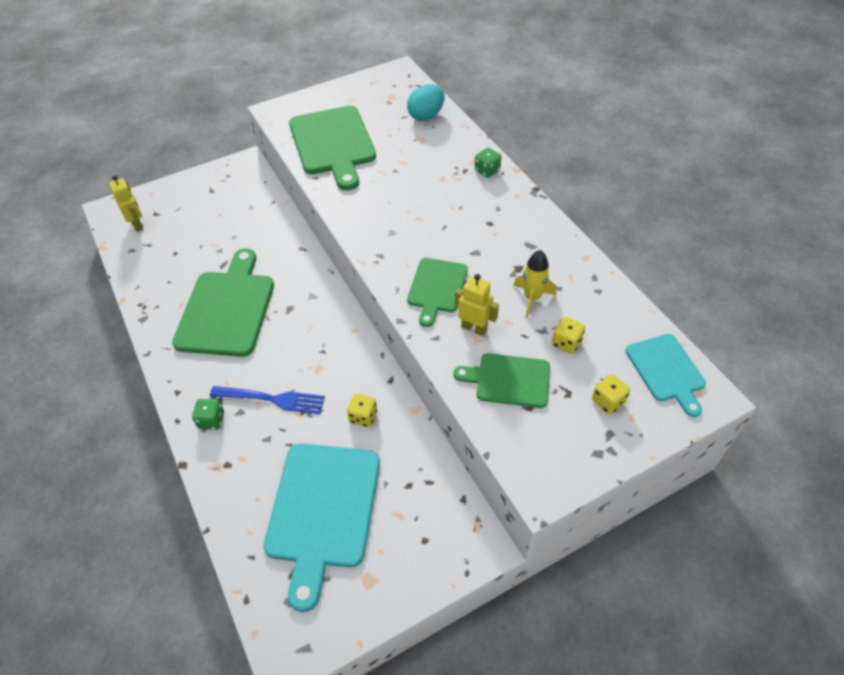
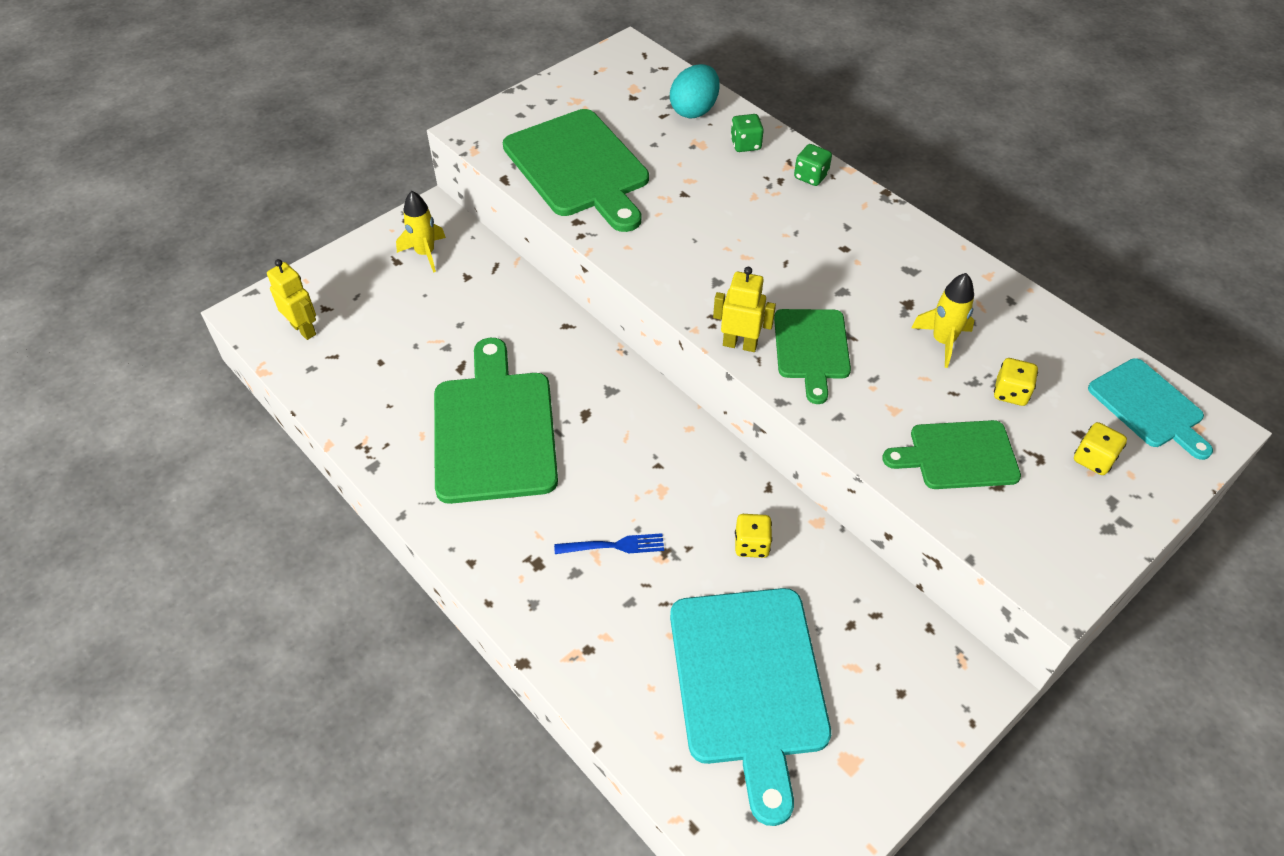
camera: 15 degrees left, 0 degrees up
green dice [192,399,224,430] -> green dice moved to [730,114,764,152]
blue fork [210,386,325,414] -> blue fork [554,533,664,554], size x0.65
yellow robot [455,274,499,336] -> yellow robot moved to [713,267,776,352]
none -> yellow rocket [396,191,446,273]

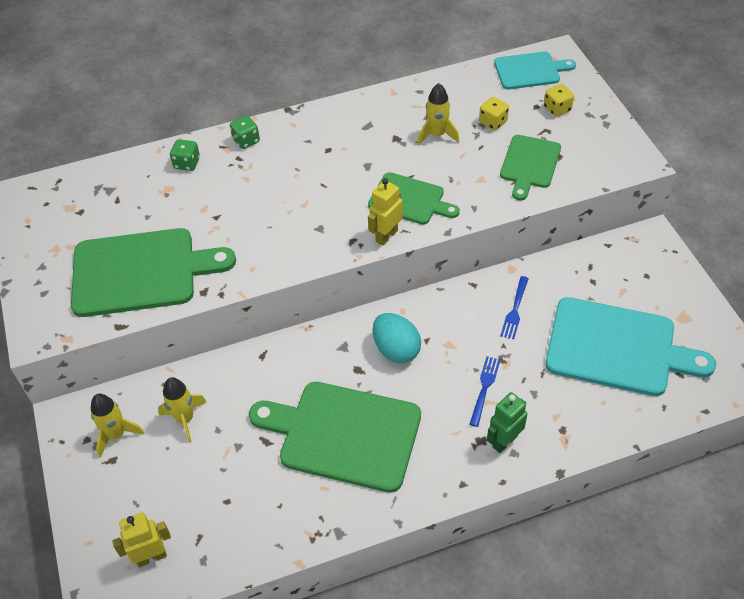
camera: 65 degrees left, 0 degrees up
turquoise egg [670,64,720,118] -> turquoise egg moved to [373,313,421,363]
yellow dice [735,514,772,558] -> blue fork [500,276,529,339]
none -> yellow rocket [158,377,206,443]
none -> green robot [487,392,527,453]

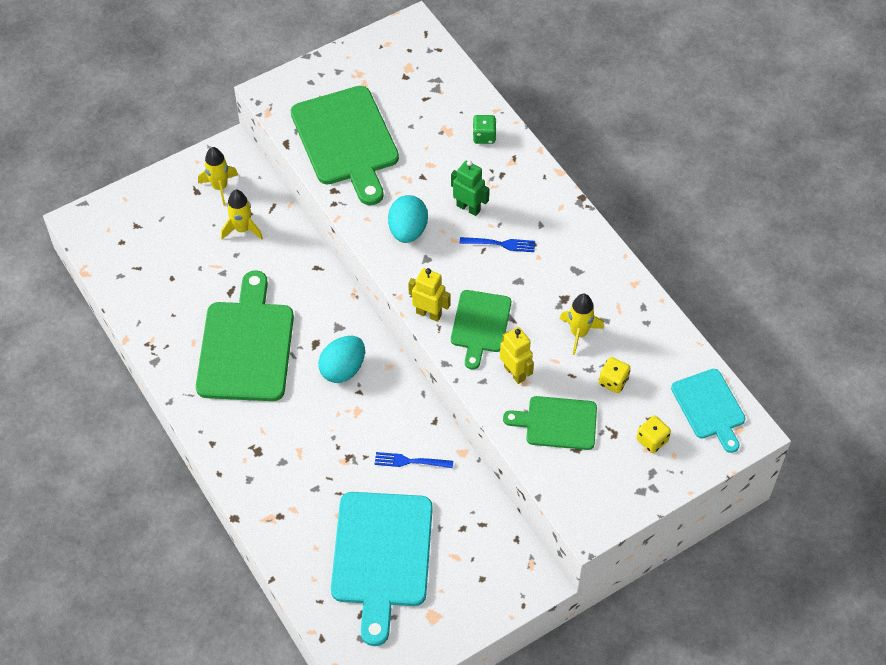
camera: 75 degrees right, 5 degrees up
yellow robot [112,512,171,567] -> yellow robot moved to [500,327,534,384]
green dice [230,115,260,149] -> none
blue fork [470,356,500,427] -> blue fork moved to [460,237,535,252]
green robot [487,392,527,453] -> green robot moved to [451,160,489,216]
none -> turquoise egg [388,195,428,243]

